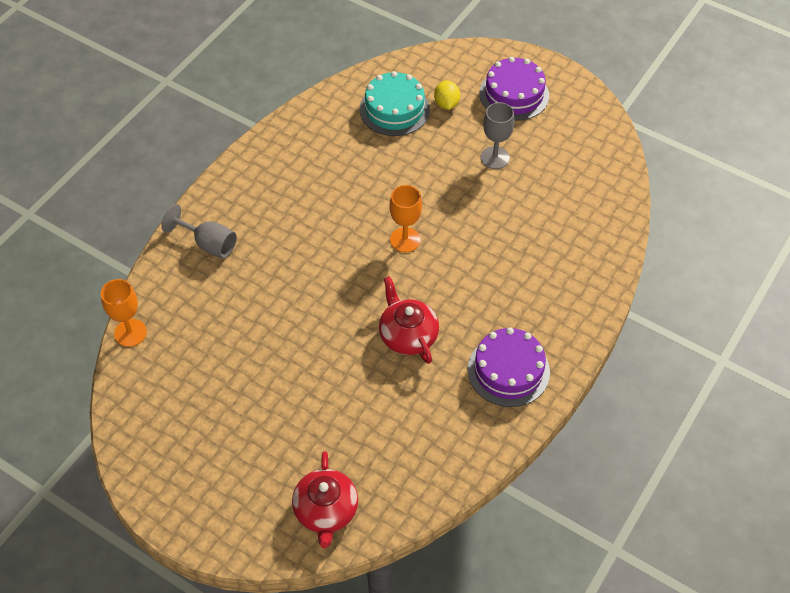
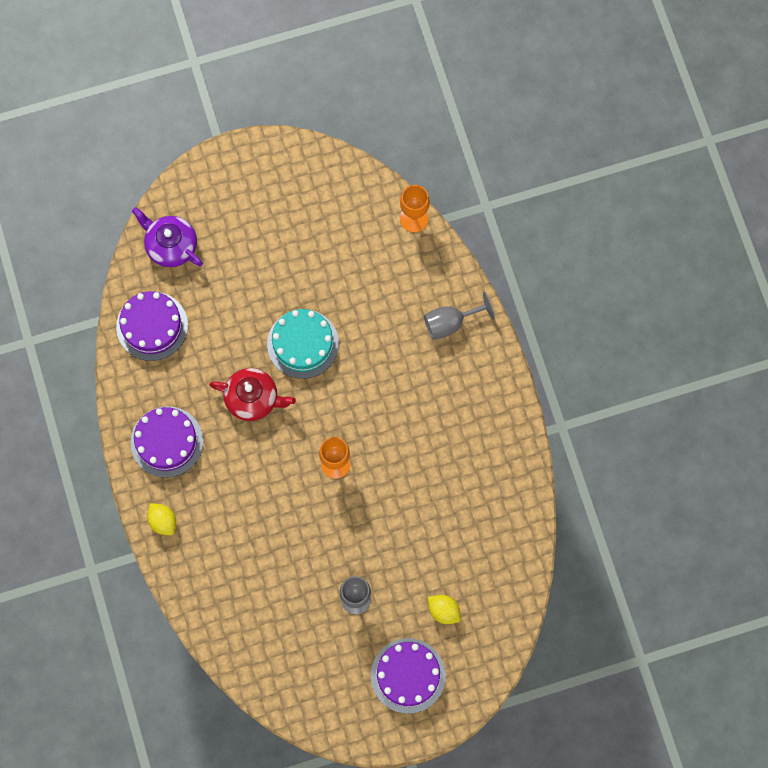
camera: 130 degrees right, 20 degrees up
red teapot [292,451,358,548] -> purple teapot [132,207,203,267]
turquoise cake [360,71,430,136] -> turquoise cake moved to [267,309,339,379]
none -> purple cake [116,291,188,361]
none -> yellow lemon [147,503,176,535]

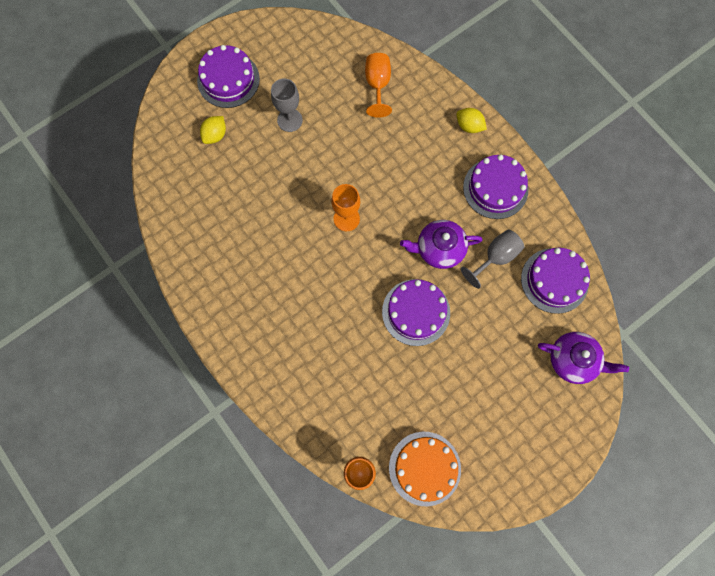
camera: 160 degrees right, 0 degrees up
red teapot [209,368,296,421] -> purple teapot [400,220,482,269]
turquoise cake [267,309,339,379] -> purple cake [382,279,450,346]
grey goblet [424,292,495,340] -> grey goblet moved to [461,230,525,289]
yellow lemon [428,595,461,624] -> yellow lemon turned 75 degrees counterclockwise [200,116,226,144]
none -> orange goblet [365,53,392,118]
none -> orange cake [389,432,461,506]

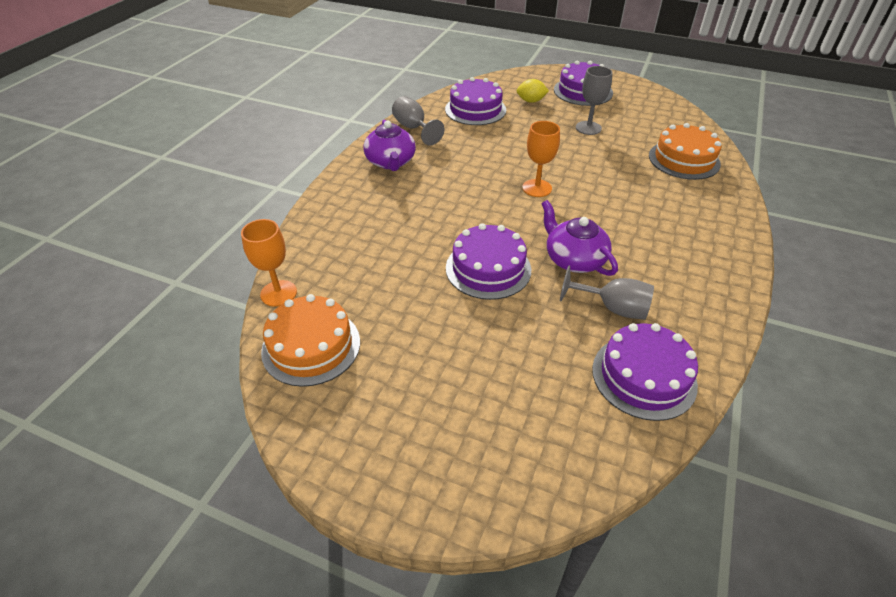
camera: 60 degrees right, 30 degrees down
orange goblet [365,53,392,118] -> orange cake [649,123,722,180]
yellow lemon [456,108,487,133] -> none
purple cake [463,155,528,219] -> purple cake moved to [445,77,506,125]
purple teapot [538,332,629,384] -> purple teapot moved to [364,120,416,171]
none -> grey goblet [392,96,444,146]

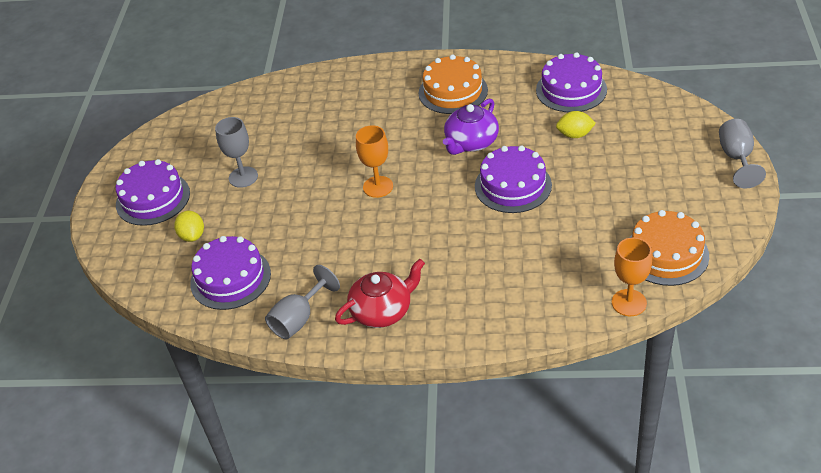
camera: 105 degrees left, 0 degrees up
purple teapot [364,120,416,171] -> red teapot [335,259,425,328]
grey goblet [560,265,654,320] -> grey goblet moved to [719,119,766,189]
orange cake [649,123,722,180] -> orange cake moved to [419,54,488,114]
none -> yellow lemon [556,111,596,138]

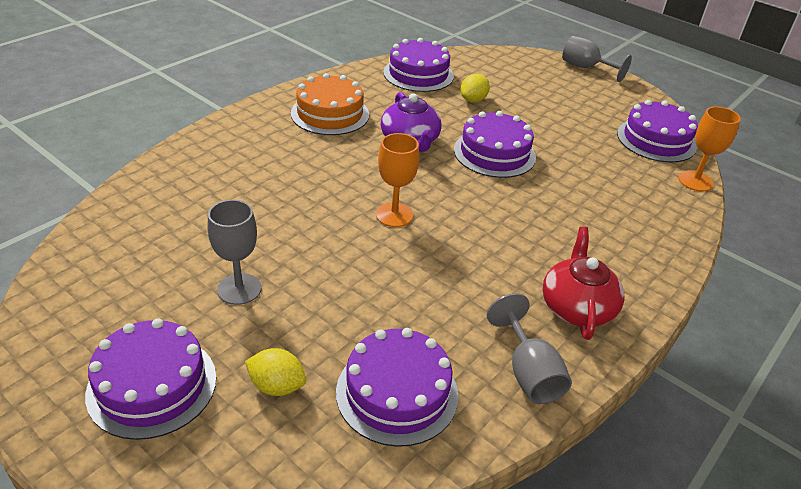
camera: 60 degrees left, 5 degrees down
orange cake [629,210,709,286] -> purple cake [617,100,698,162]

